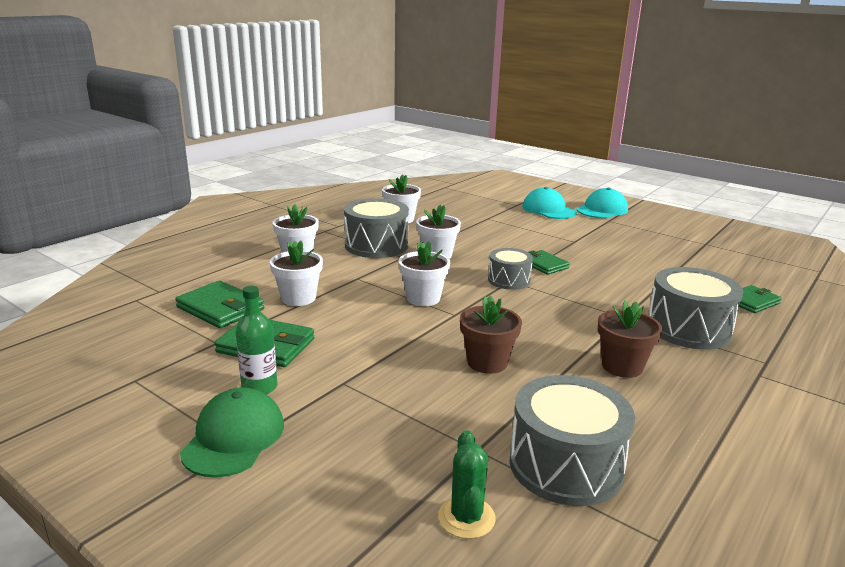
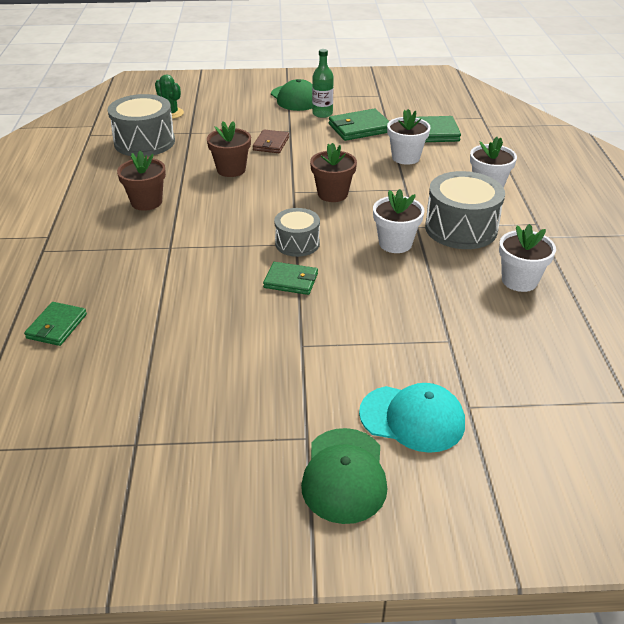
camera: 140 degrees right, 15 degrees up
white flower pot [399,241,450,306] -> brown flower pot [310,143,357,202]
turquoise cap [577,187,628,218] -> green cap [301,428,387,524]
grey drum [648,267,744,350] -> none
none -> brown wallet [253,129,289,153]

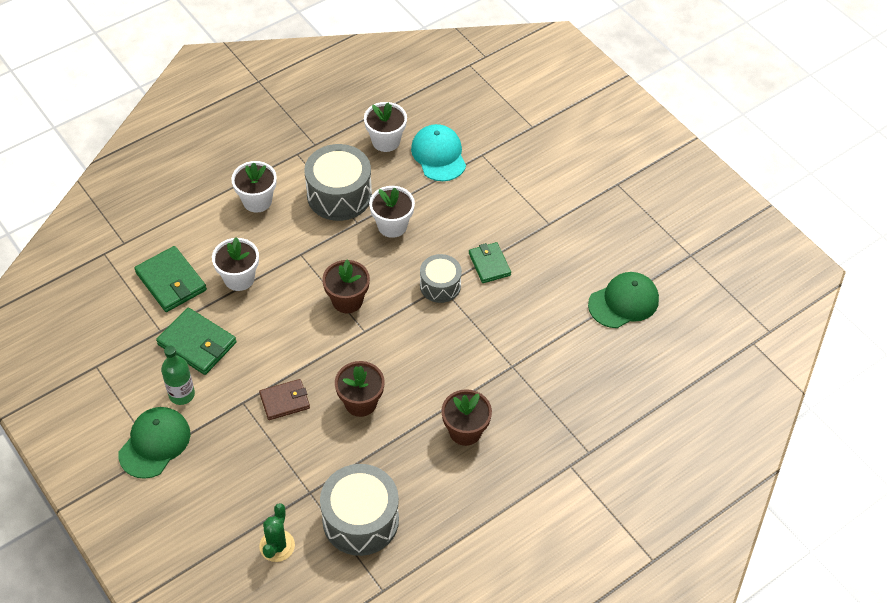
camera: 125 degrees left, 15 degrees up
green wallet [24,302,87,346] -> none
green cap [301,428,387,524] -> green cap moved to [588,272,659,328]
turquoise cap [359,383,465,453] -> turquoise cap moved to [411,124,466,181]

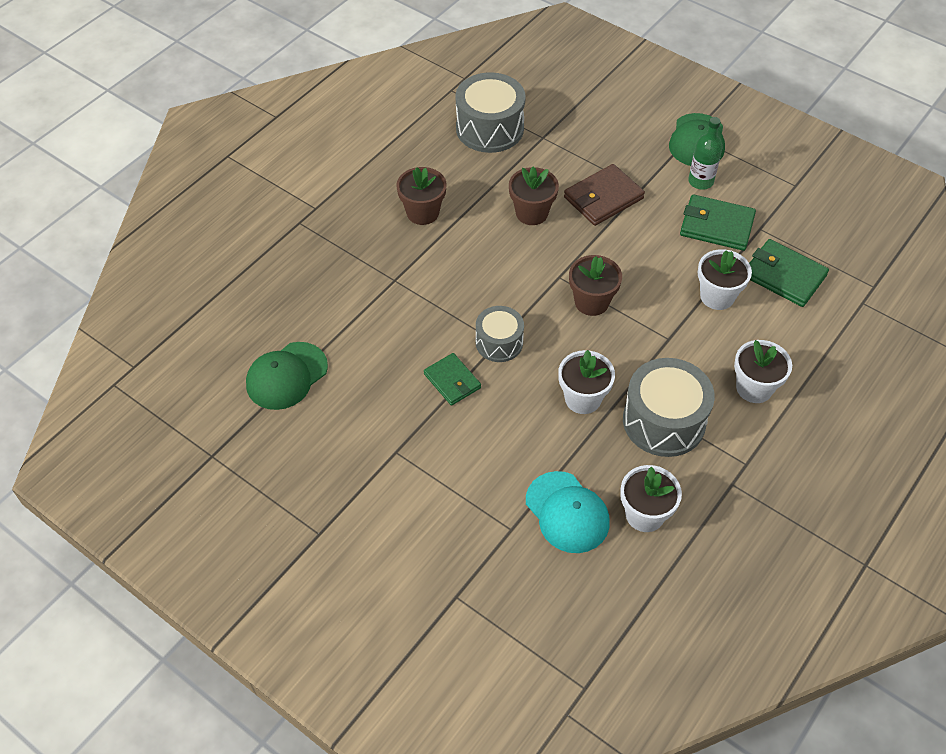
camera: 165 degrees right, 0 degrees up
brown wallet [259,379,310,420] -> brown wallet [564,164,645,226], size x1.51
green cactus [259,503,295,562] -> none

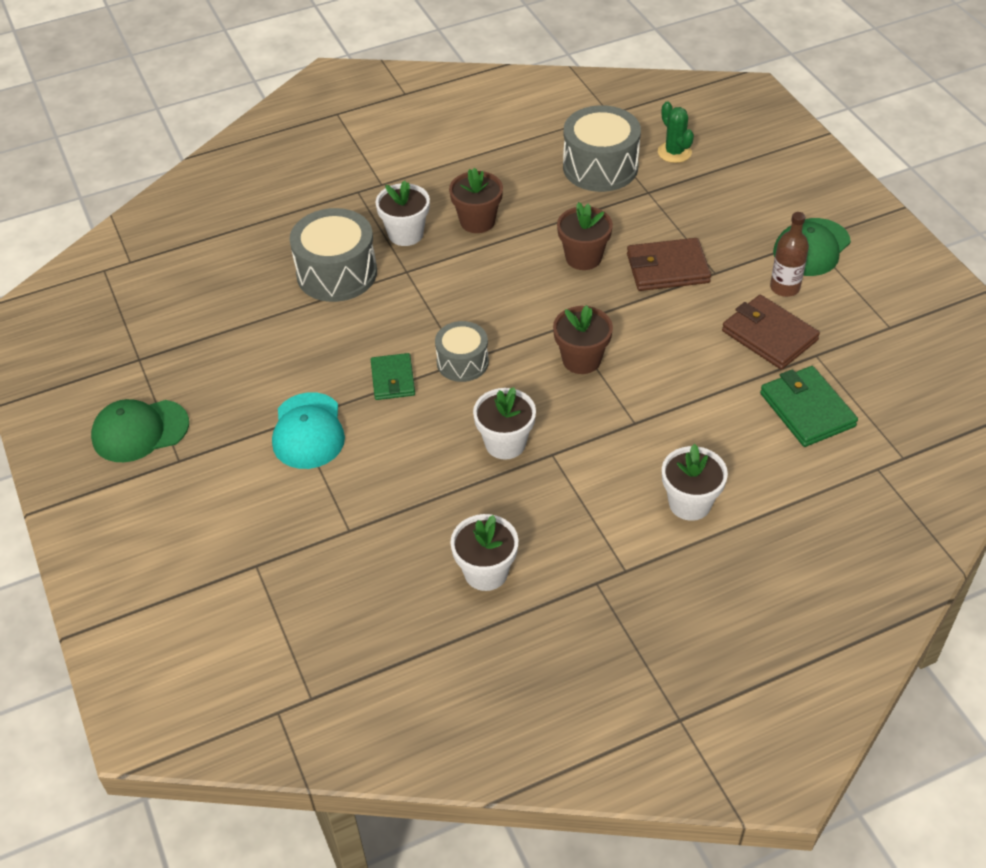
camera: 30 degrees right, 5 degrees down
green cap [246,342,328,410] -> green cap moved to [91,399,189,462]
turquoise cap [526,471,610,553] -> turquoise cap moved to [272,392,345,469]
grey drum [623,358,715,457] -> grey drum moved to [290,208,377,302]
green wallet [680,194,756,251] -> brown wallet [722,295,820,370]
green bottle [688,117,723,190] -> brown bottle [770,212,809,297]
white flower pot [698,249,752,310] -> white flower pot moved to [376,180,430,246]
none -> green cactus [658,101,694,163]

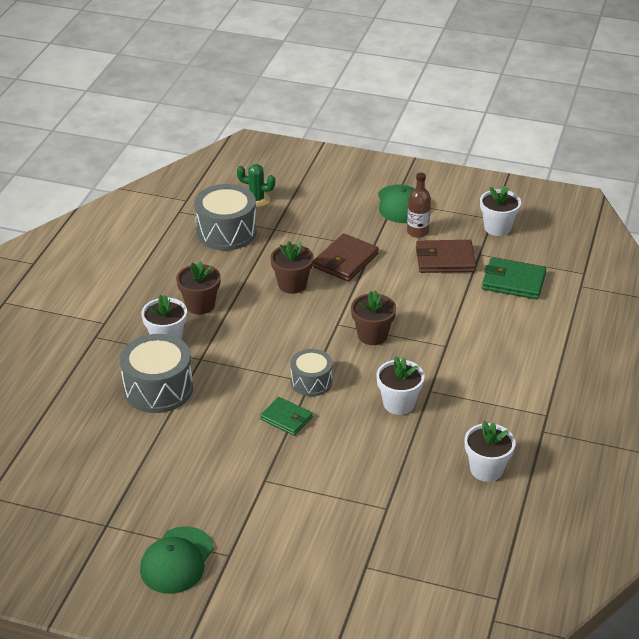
camera: 50 degrees left, 10 degrees down
turquoise cap [272,392,345,469] -> none
white flower pot [662,444,728,521] -> white flower pot moved to [480,186,521,236]

